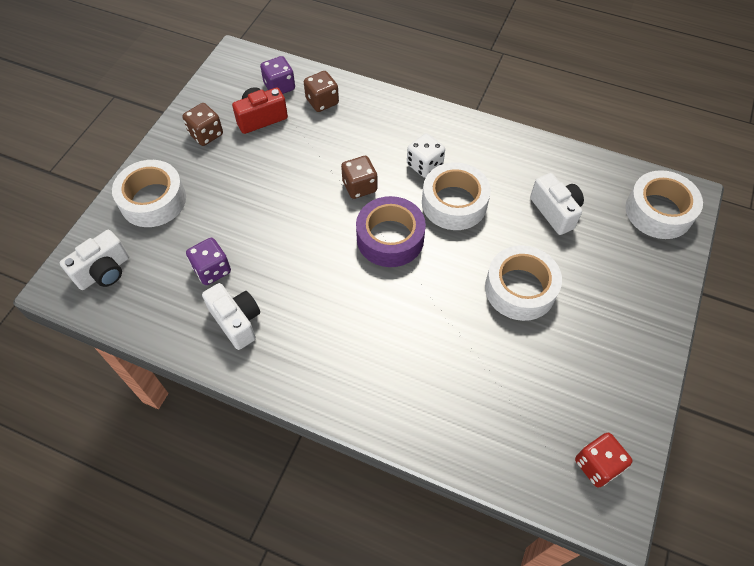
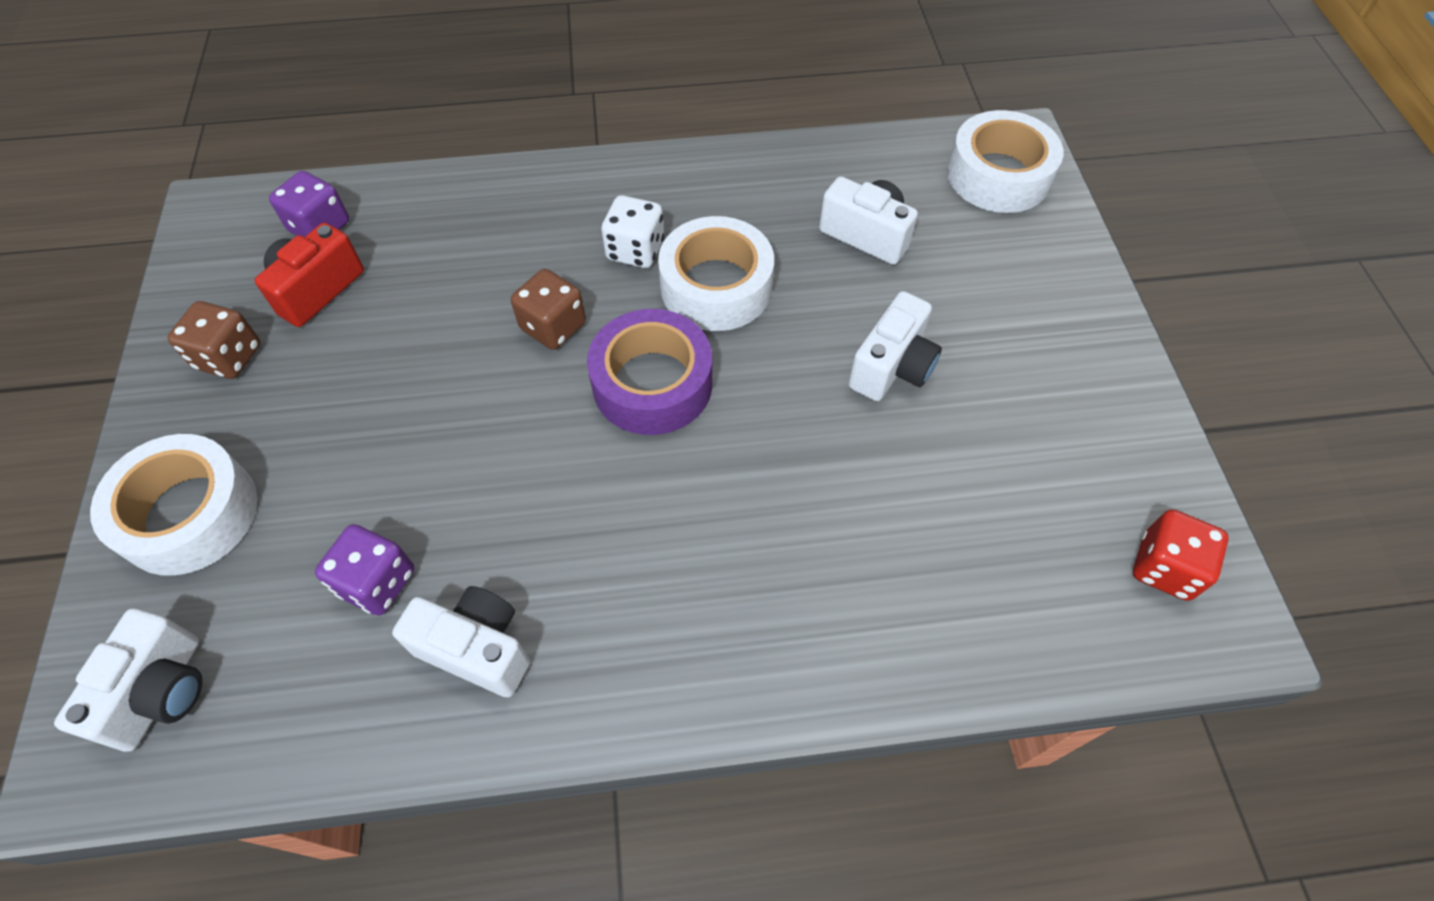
camera: 30 degrees left, 0 degrees up
brown dice [304,71,339,112] -> none
white tape [485,245,562,321] -> white camera [849,291,942,401]

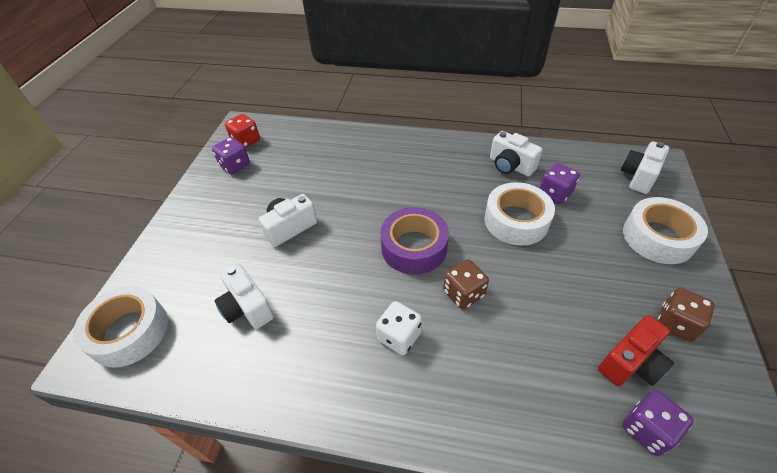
camera: 160 degrees left, 10 degrees down
white tape [658,216,774,331] -> white tape moved to [485,182,555,246]
none -> purple dice [212,137,250,174]

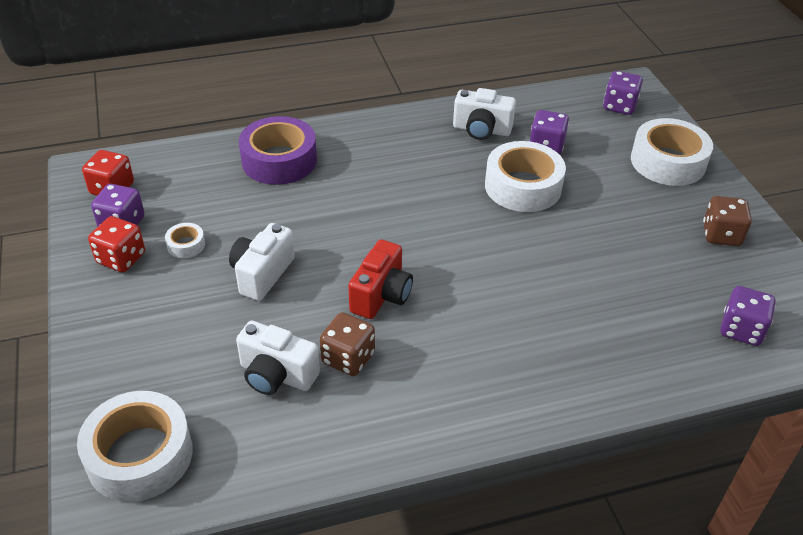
camera: 30 degrees left, 5 degrees down
white dice [376,301,422,355] -> none
purple tape [380,207,449,275] -> purple tape moved to [239,116,317,185]
brown dice [443,259,489,310] -> brown dice moved to [320,312,375,376]
red camera [598,315,674,386] -> red camera moved to [348,240,413,319]
white camera [621,141,669,194] -> purple dice [603,71,643,115]
none -> red dice [88,216,145,272]
none -> white tape [165,223,205,258]

